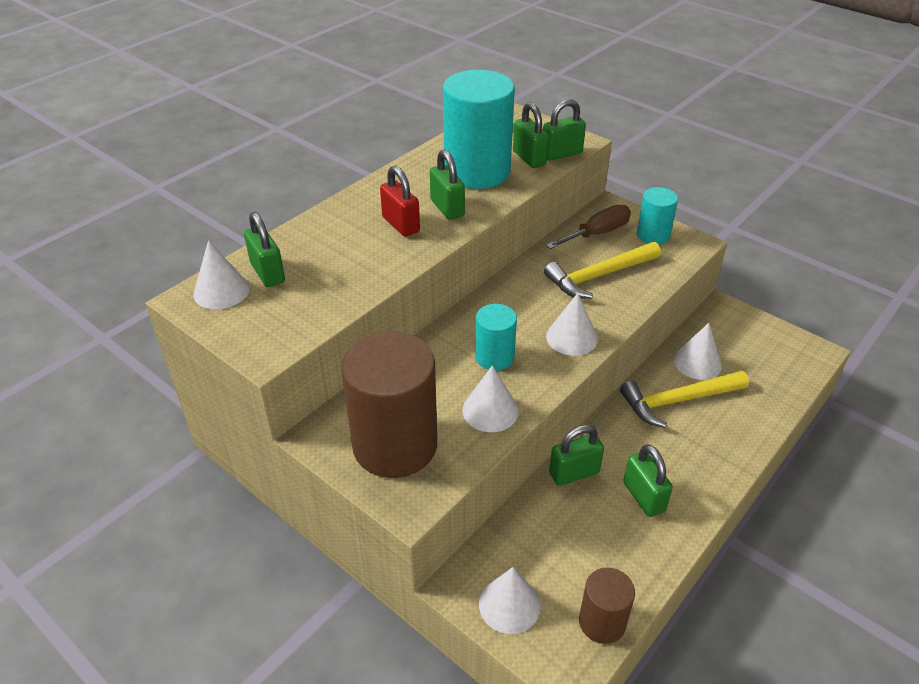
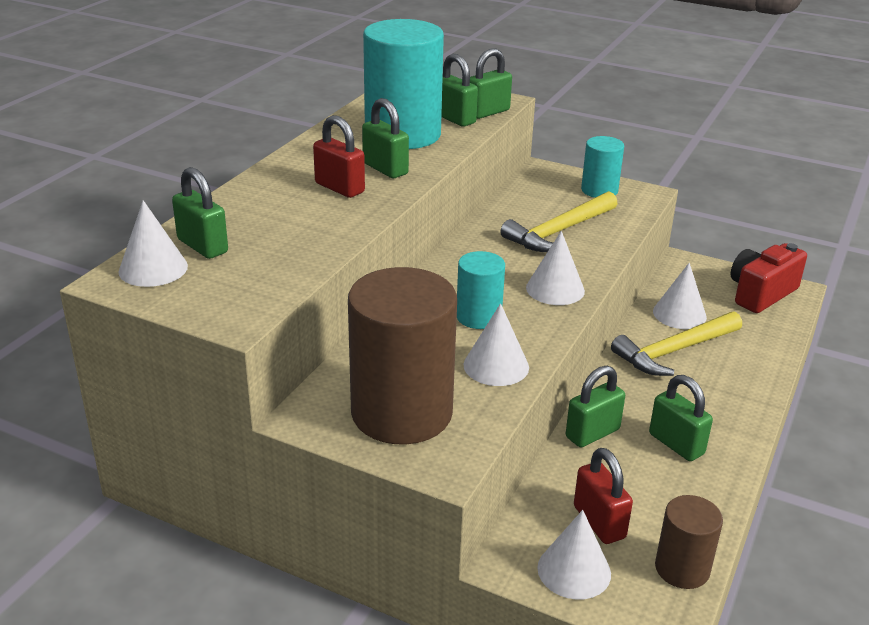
camera: 15 degrees left, 10 degrees down
brown screwdriver [546,205,631,249] -> none
none -> red padlock [574,448,633,544]
none -> red camera [730,243,807,313]

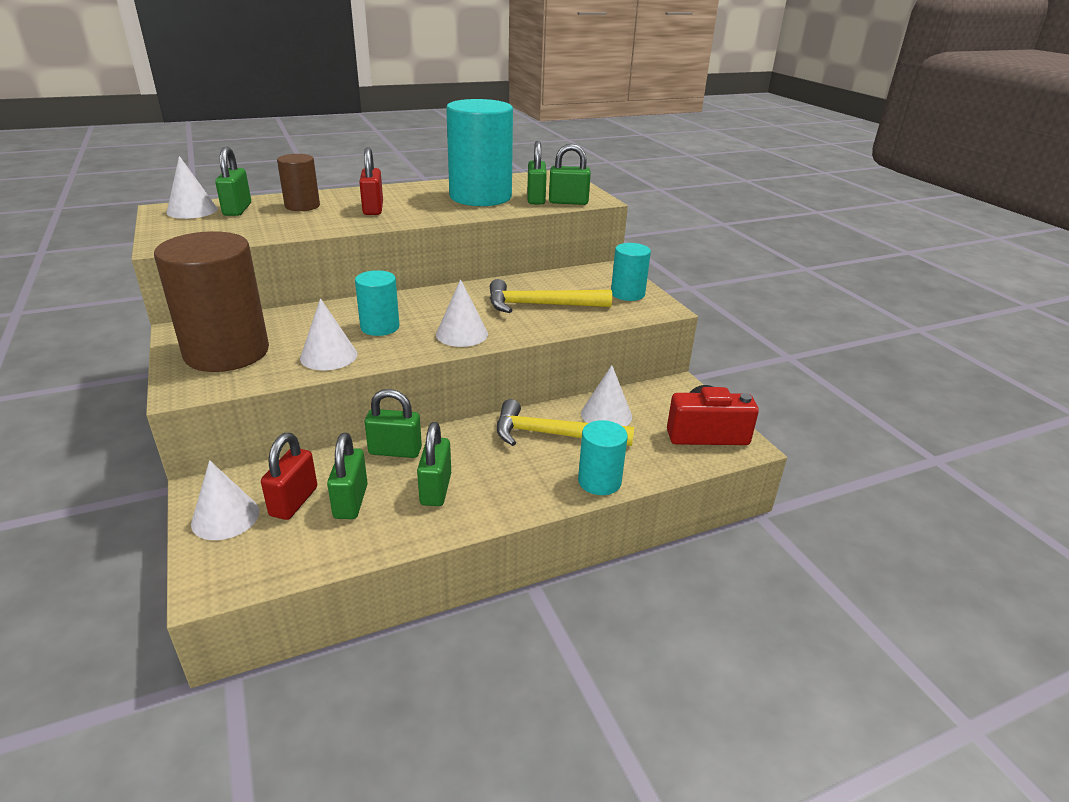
camera: 40 degrees right, 0 degrees up
green padlock [362,98,409,178] -> green padlock moved to [327,433,368,519]
brown cylinder [655,495,723,589] -> brown cylinder moved to [277,154,320,211]
none -> turquoise cylinder [578,420,628,495]

